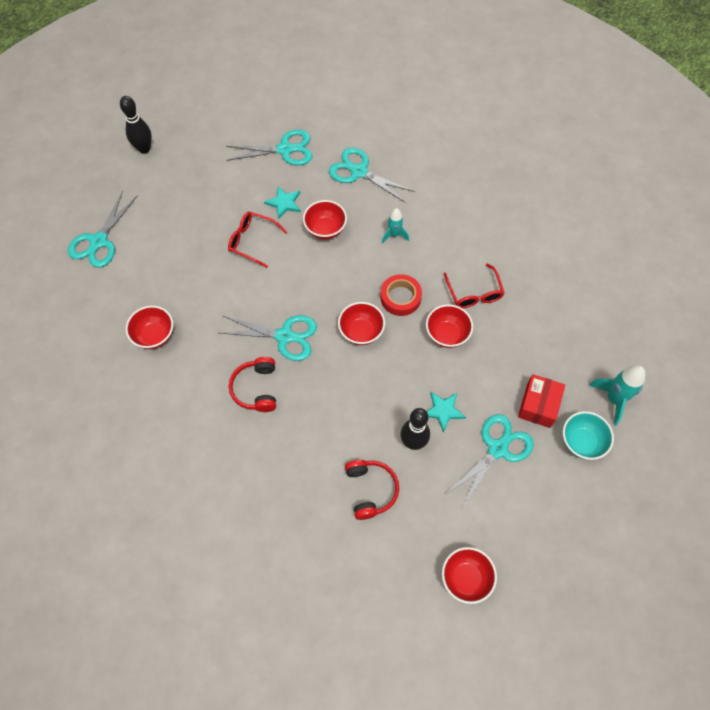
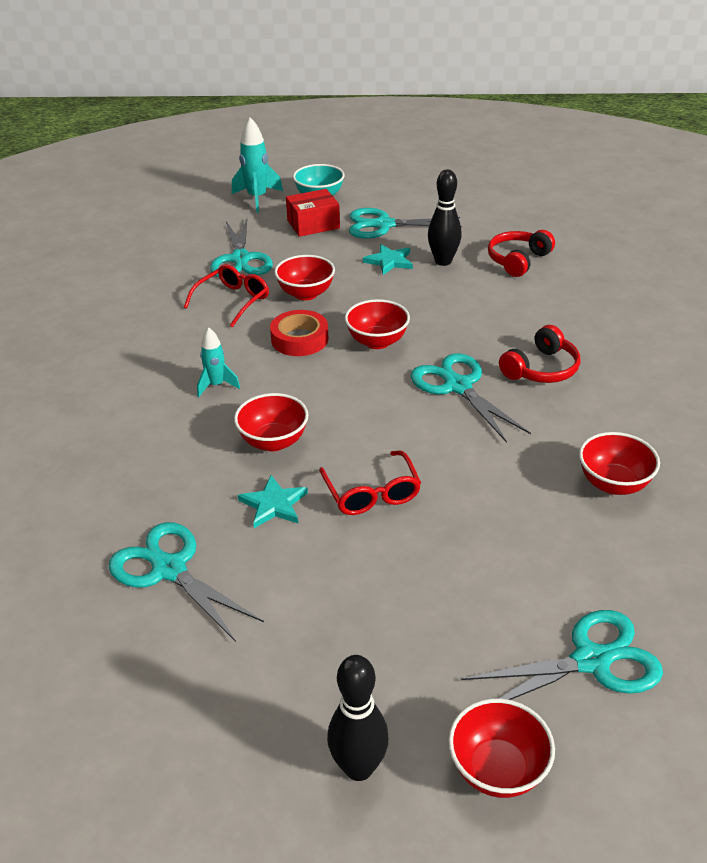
camera: 130 degrees left, 25 degrees down
turquoise scissors [329,147,415,203] -> turquoise scissors moved to [210,219,273,277]
red bowl [442,547,497,604] -> red bowl moved to [448,698,555,798]

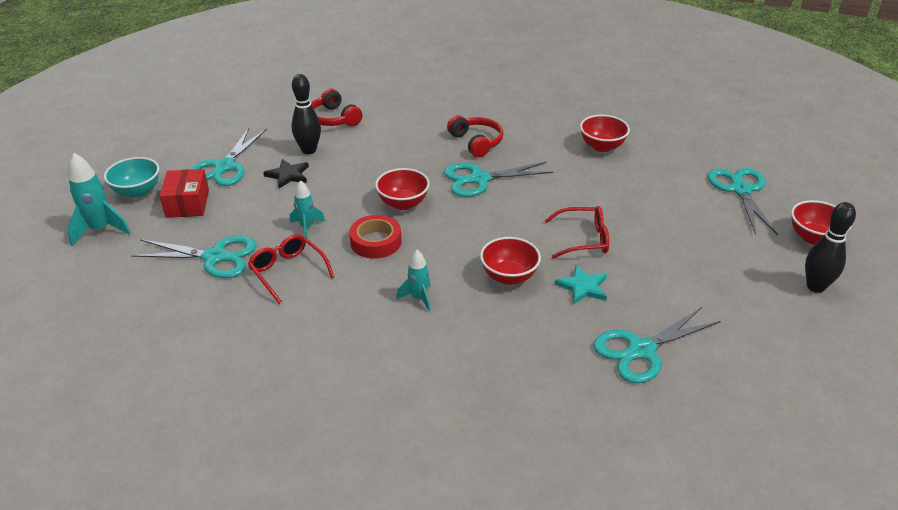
camera: 75 degrees left, 0 degrees up
red bowl [274,255,335,301] -> turquoise rocket [290,180,325,238]
turquoise star [363,244,413,275] -> black star [263,159,309,189]

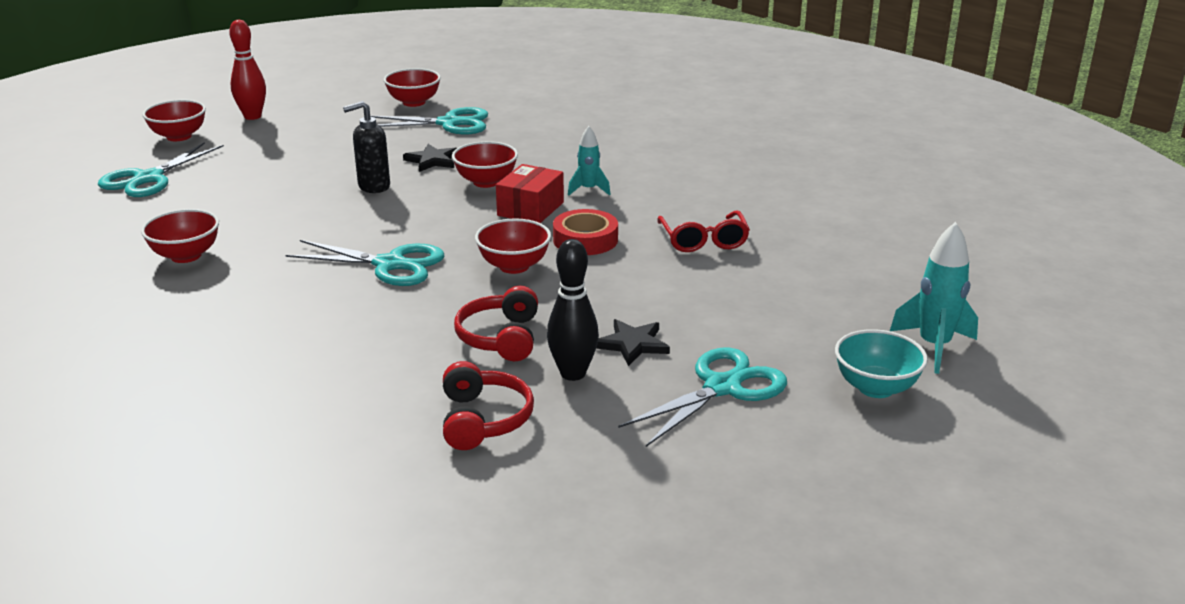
camera: 150 degrees left, 10 degrees down
turquoise scissors [131,236,257,278] -> none
red box [160,169,209,218] -> red box moved to [496,164,564,223]
turquoise rocket [290,180,325,238] -> none
red headphones [447,115,504,157] -> red headphones moved to [454,286,538,361]
red glasses [545,206,609,259] -> black soap dispenser [343,101,390,193]
turquoise star [554,265,607,305] -> black star [403,144,457,172]
black bowling pin [805,202,856,293] -> red bowling pin [229,20,266,120]
none -> red bowl [384,68,441,107]

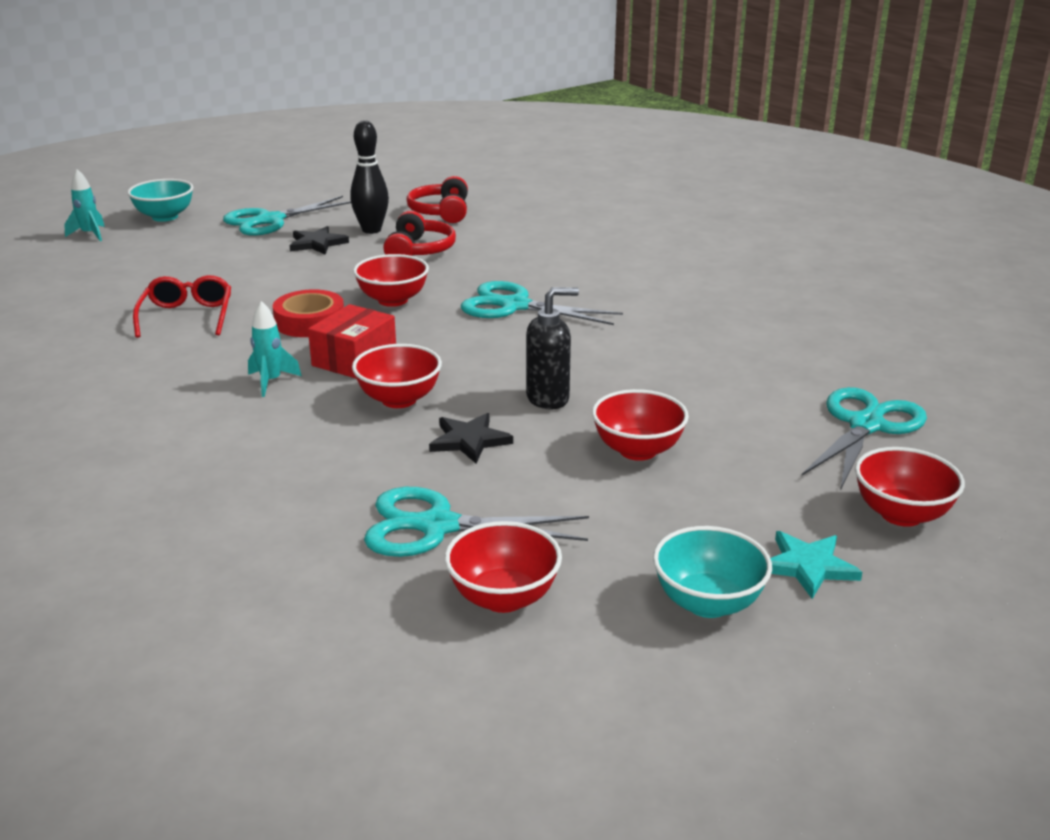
camera: 175 degrees left, 0 degrees up
red bowl [141,209,219,263] -> red bowl moved to [592,389,689,461]
red bowling pin [229,20,266,120] -> turquoise star [770,531,862,599]
turquoise rocket [890,222,978,374] -> turquoise rocket [64,169,105,241], size x0.63
none -> turquoise bowl [653,526,772,618]

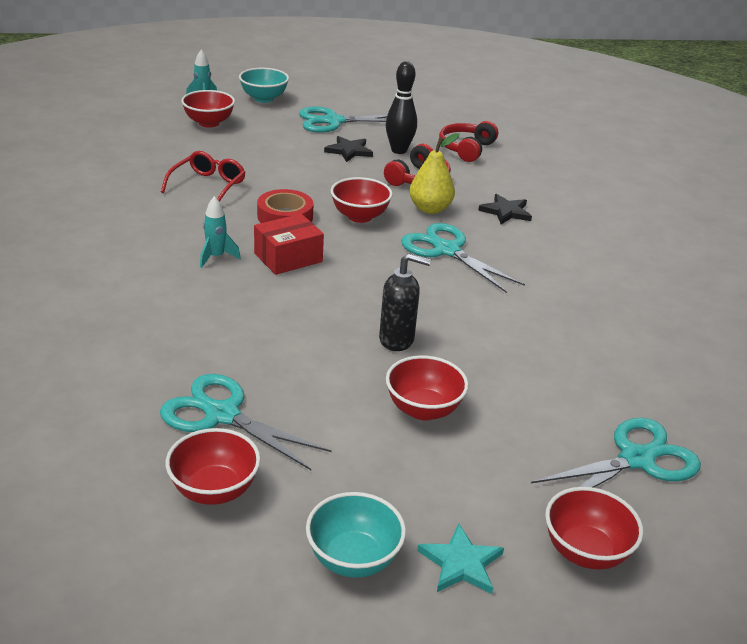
camera: 25 degrees right, 5 degrees up
red bowl [352,344,442,408] -> red bowl moved to [181,90,235,128]
black star [429,413,513,463] -> black star moved to [478,194,532,224]
none -> yellow pear [409,133,459,214]

